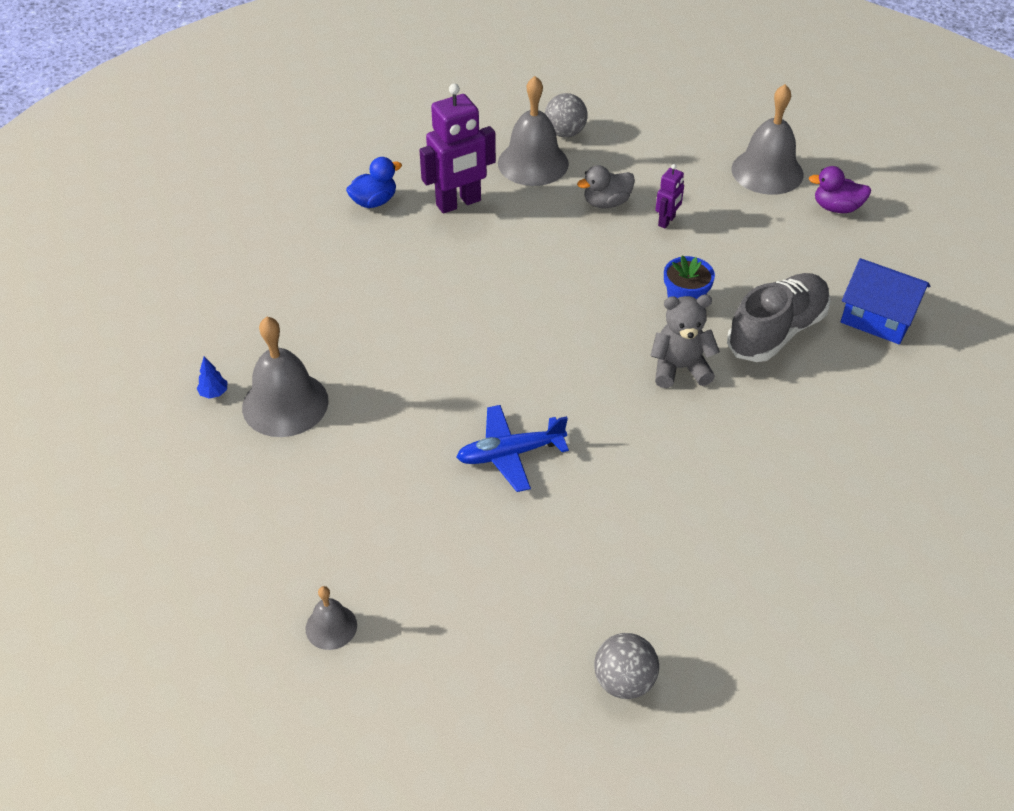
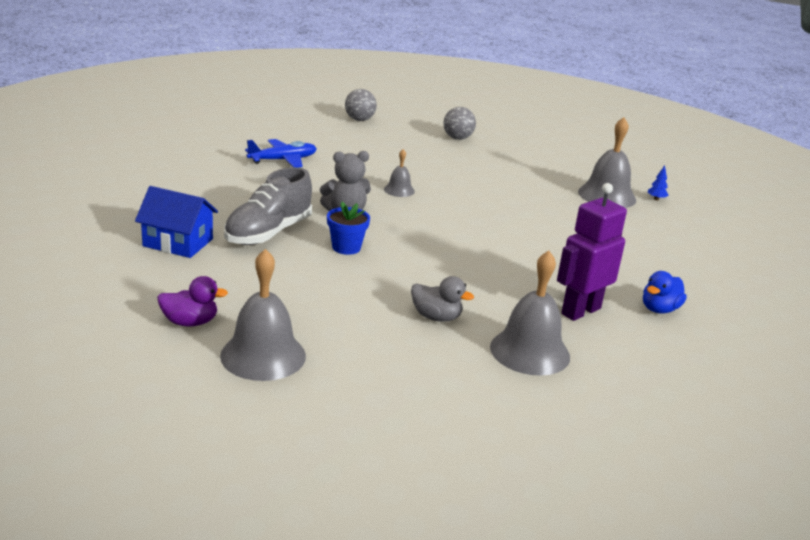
camera: 165 degrees right, 20 degrees down
grey bell [305,586,357,650] -> grey bell moved to [384,149,415,197]
blue plane [456,405,569,492] -> blue plane moved to [245,139,317,167]
grey ball [545,93,588,138] -> grey ball moved to [443,107,476,140]
grey duck [577,165,635,208] -> grey duck turned 60 degrees clockwise [411,276,474,322]
purple robot [655,164,684,228] -> none

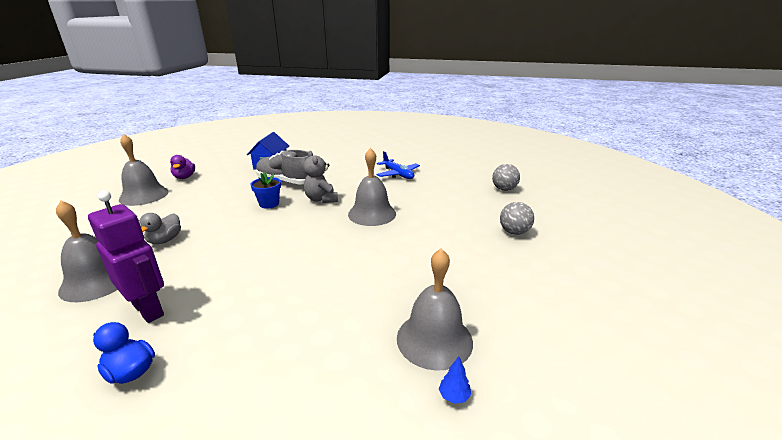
camera: 85 degrees right, 0 degrees up
grey bell [384,149,415,197] -> grey bell [348,148,396,226], size x1.93

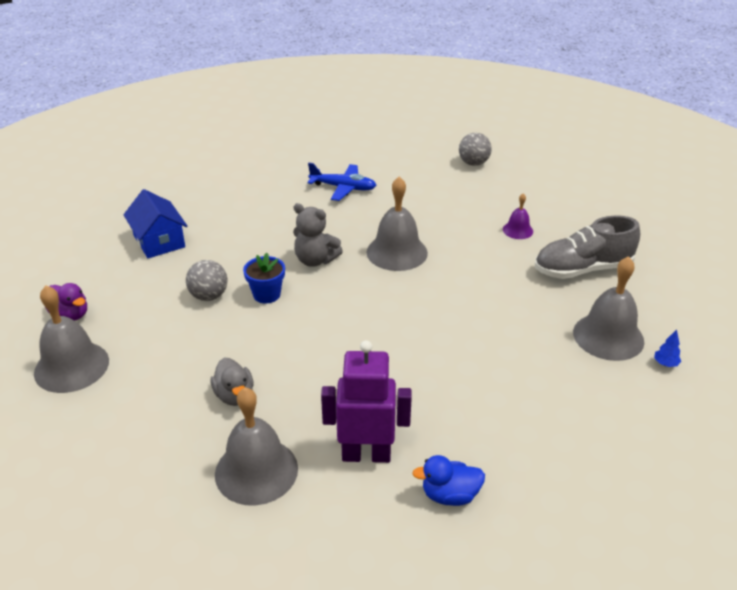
camera: 40 degrees left, 10 degrees up
grey shoe [256,150,308,185] -> grey shoe moved to [535,215,640,279]
grey ball [500,202,534,235] -> grey ball moved to [186,260,227,301]
none -> purple bell [503,193,533,239]

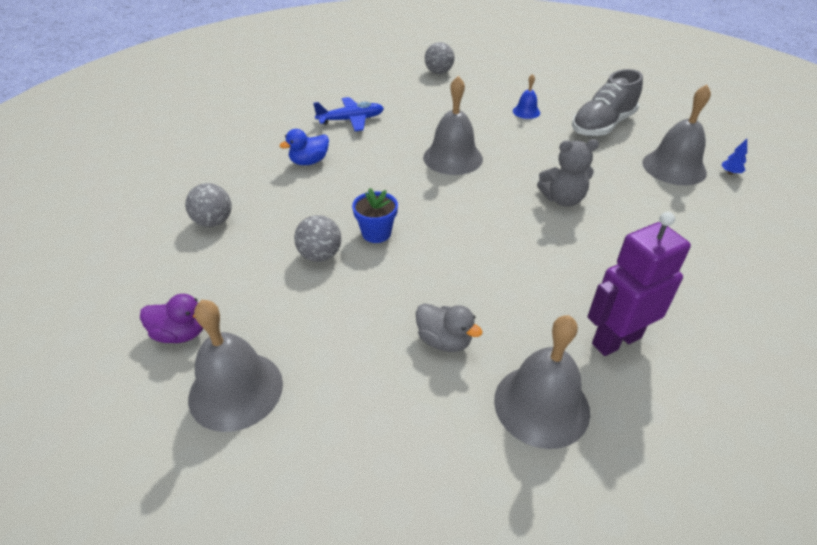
camera: 30 degrees left, 5 degrees up
blue house [123,189,187,258] -> grey ball [185,183,232,227]
grey teddy bear [293,203,343,267] -> grey teddy bear moved to [537,139,599,207]
blue duck [412,455,485,506] -> blue duck moved to [279,129,329,165]
purple bell [503,193,533,239] -> blue bell [513,74,540,119]

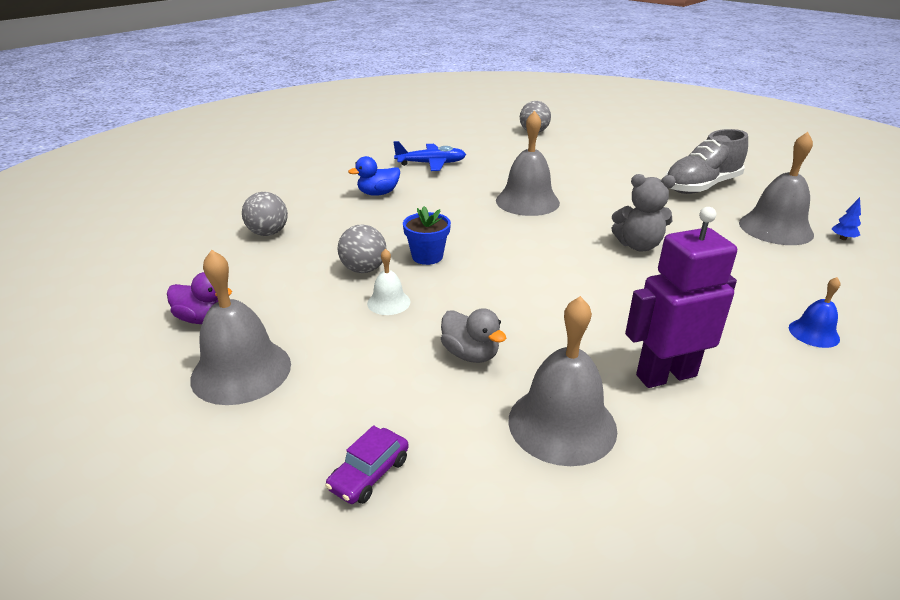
camera: 10 degrees right, 10 degrees down
blue bell [513,74,540,119] -> blue bell moved to [789,277,840,348]
none -> purple car [325,425,409,504]
none -> white bell [367,249,411,315]

